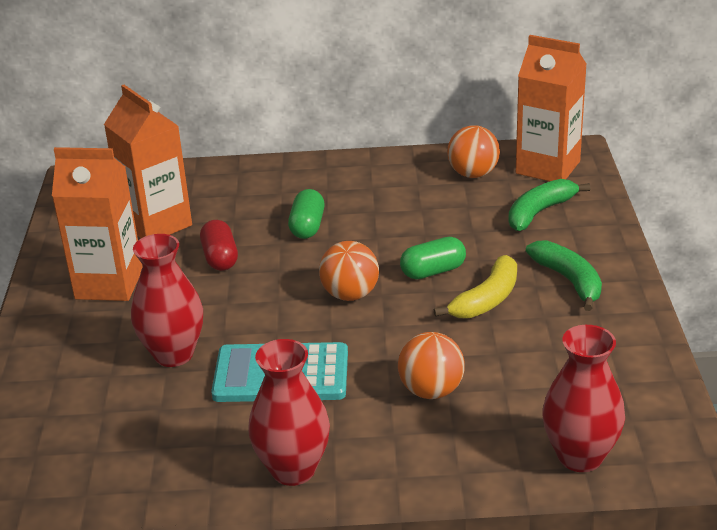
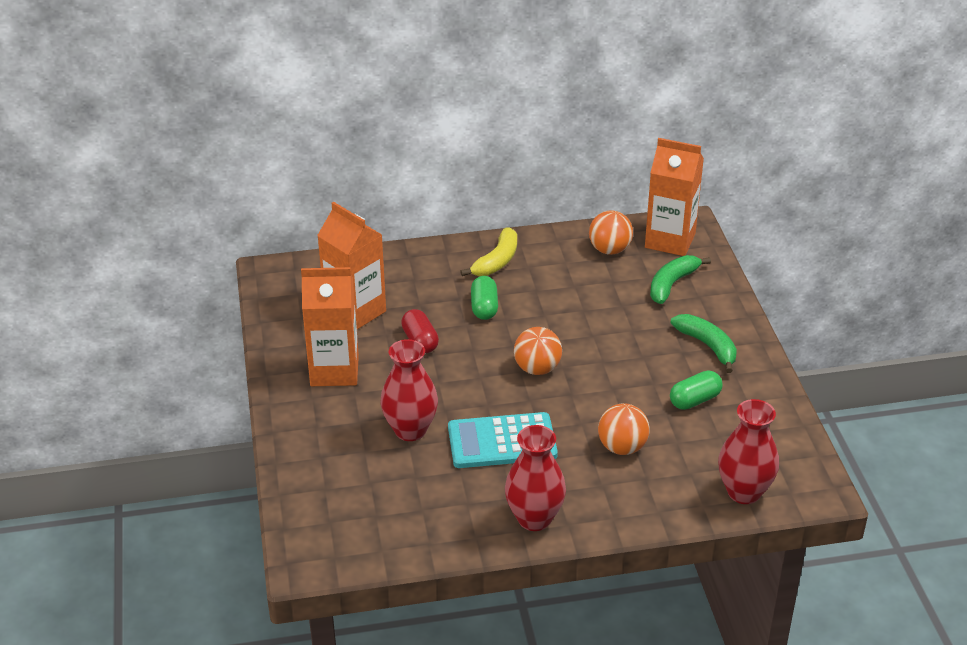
camera: 10 degrees left, 5 degrees up
green capsule [400,237,466,279] -> green capsule moved to [670,370,723,410]
yellow banana [434,255,517,319] -> yellow banana moved to [460,227,517,276]

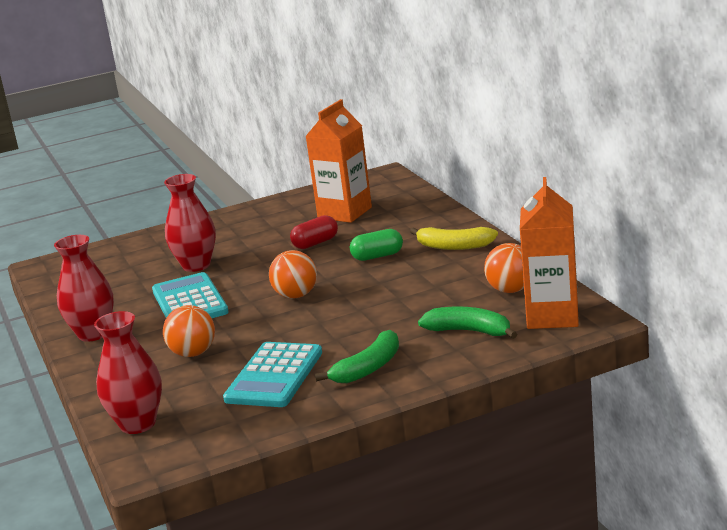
camera: 80 degrees right, 15 degrees down
orange carton [301,267,359,386] -> none
green capsule [670,370,723,410] -> turquoise calculator [223,342,322,407]

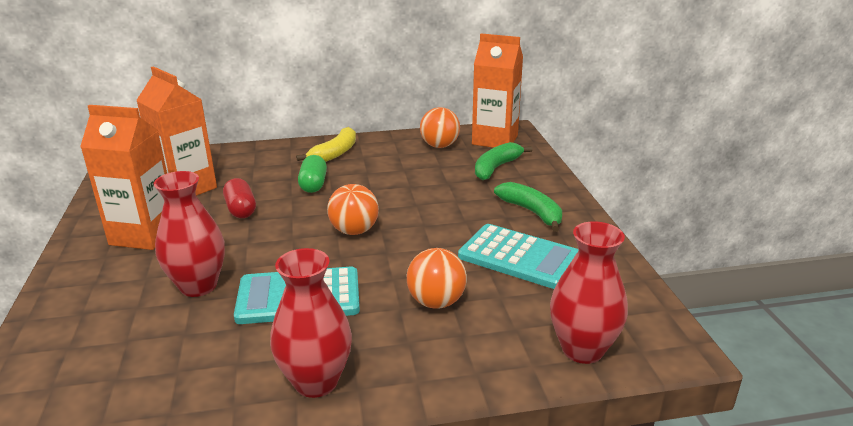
camera: 80 degrees left, 5 degrees up
none -> orange carton [80,105,167,250]

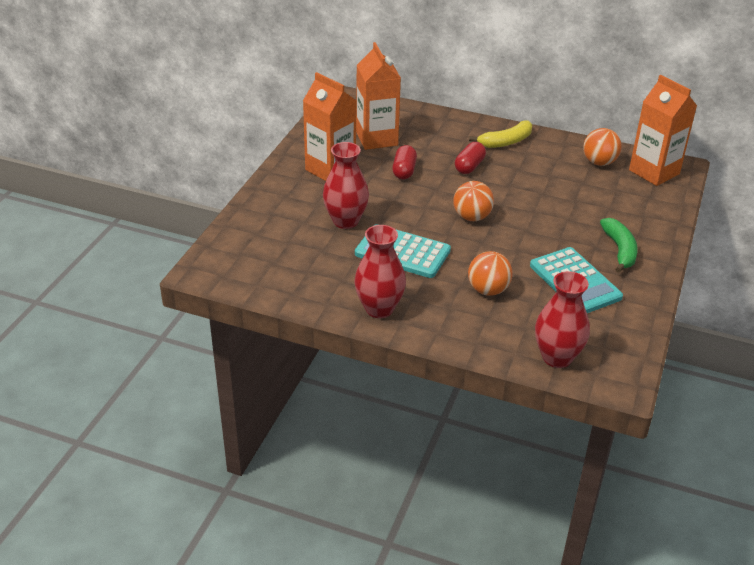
camera: 30 degrees right, 10 degrees up
green capsule [298,155,327,193] -> red capsule [455,142,486,174]
green banana [475,142,533,180] -> none

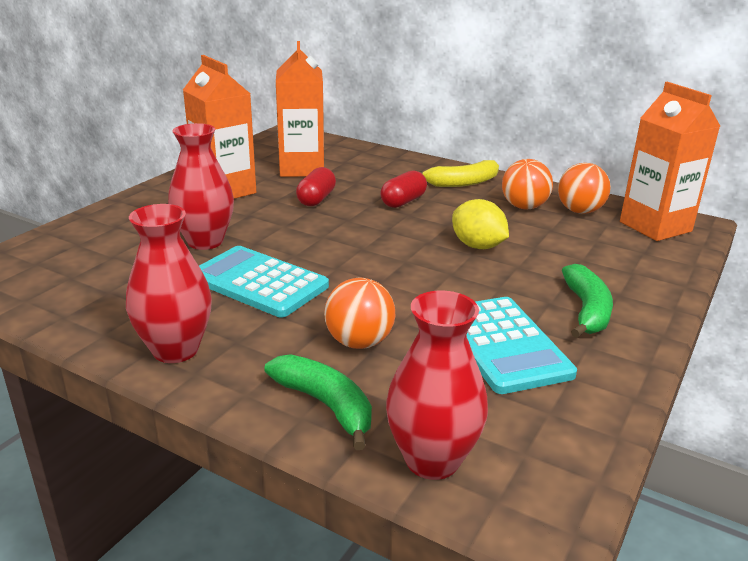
camera: 10 degrees right, 10 degrees down
orange ball [453,181,494,221] -> orange ball moved to [502,159,553,210]
none -> green banana [264,354,372,450]
none -> yellow lemon [452,199,509,249]

